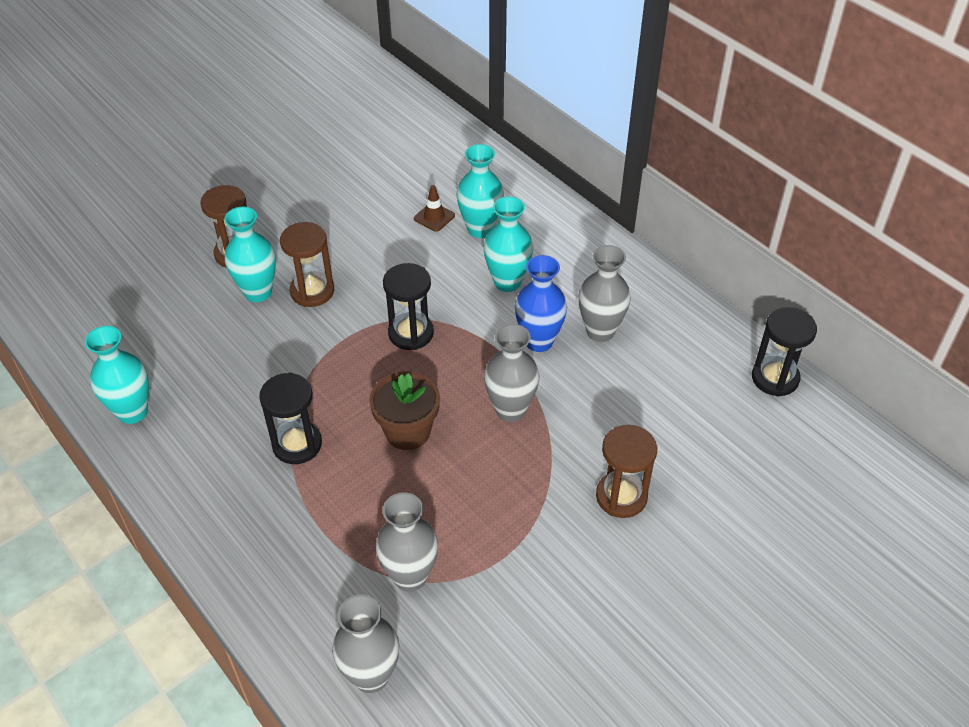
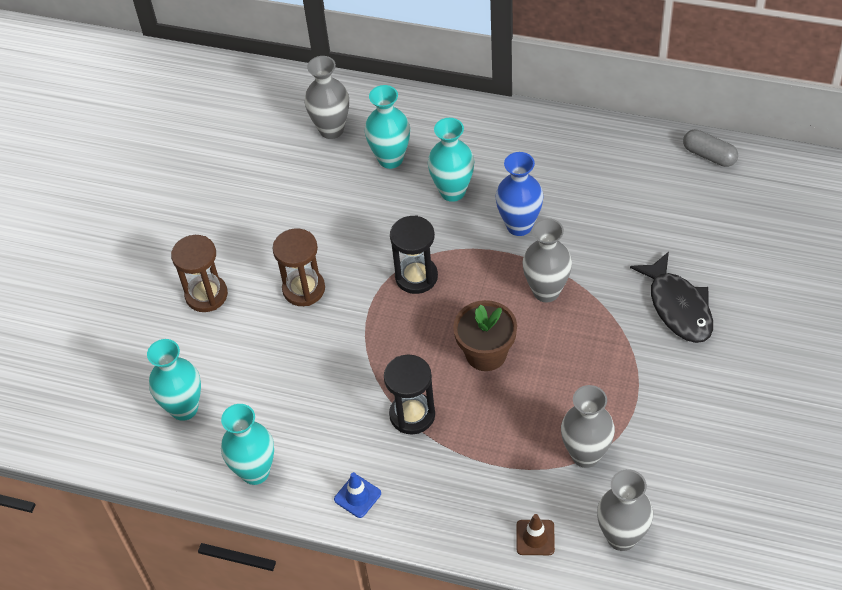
camera: 30 degrees left, 5 degrees up
turquoise vase [224,206,276,302] -> turquoise vase moved to [147,339,201,421]
brown traffic cone [414,185,455,232] -> brown traffic cone moved to [517,514,555,555]
grey vase [579,245,631,342] -> grey vase moved to [304,56,349,139]
brown hourglass [596,425,657,518] -> black fish [630,251,713,343]
black hourglass [752,307,817,397] -> grey capsule [683,130,738,167]
none -> blue traffic cone [334,472,381,518]

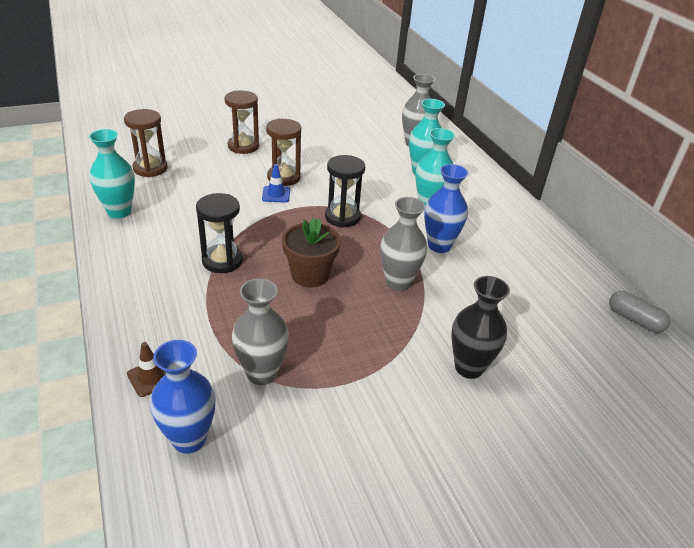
camera: 45 degrees right, 15 degrees down
turquoise vase [147,339,201,421] -> brown hourglass [124,109,168,177]
blue traffic cone [334,472,381,518] -> blue traffic cone moved to [262,164,290,203]
grey vase [597,469,653,551] -> blue vase [150,340,215,454]
black fish [630,251,713,343] -> black vase [451,276,510,379]
grey capsule [683,130,738,167] -> grey capsule turned 45 degrees counterclockwise [609,291,670,333]

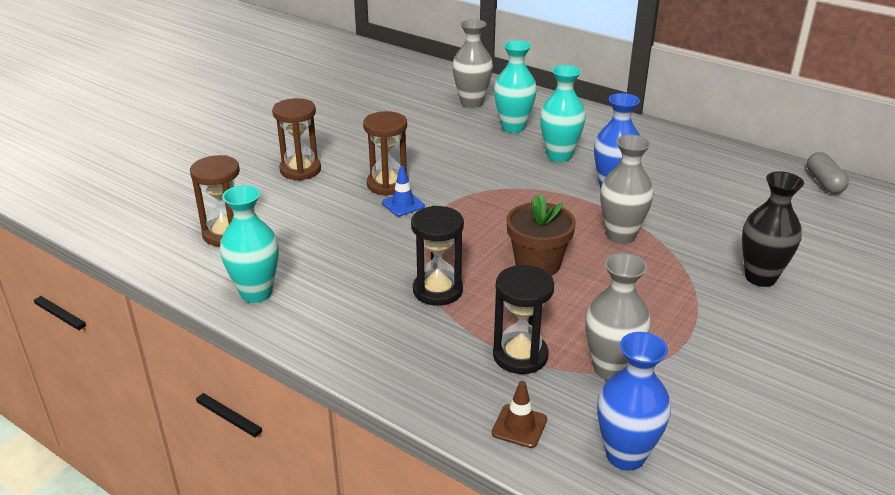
camera: 30 degrees left, 5 degrees down
black hourglass [325,155,365,228] -> black hourglass moved to [493,265,554,374]
grey capsule [609,291,670,333] -> grey capsule turned 75 degrees clockwise [807,152,849,194]

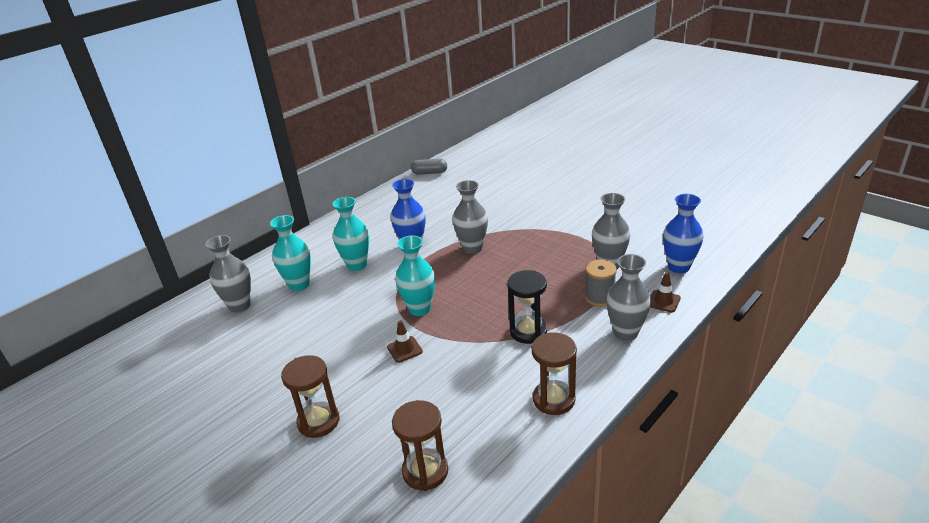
camera: 80 degrees left, 0 degrees up
turquoise vase [220,185,279,303] -> turquoise vase moved to [395,235,435,316]
brown hourglass [363,111,409,196] -> brown hourglass moved to [532,332,577,415]
blue traffic cone [382,166,425,216] -> brown traffic cone [387,320,423,363]
black hourglass [493,265,554,374] -> grey spool [585,260,617,307]
brown flower pot [506,194,576,276] -> none
black vase [742,171,804,287] -> none
none -> grey vase [606,254,651,341]

